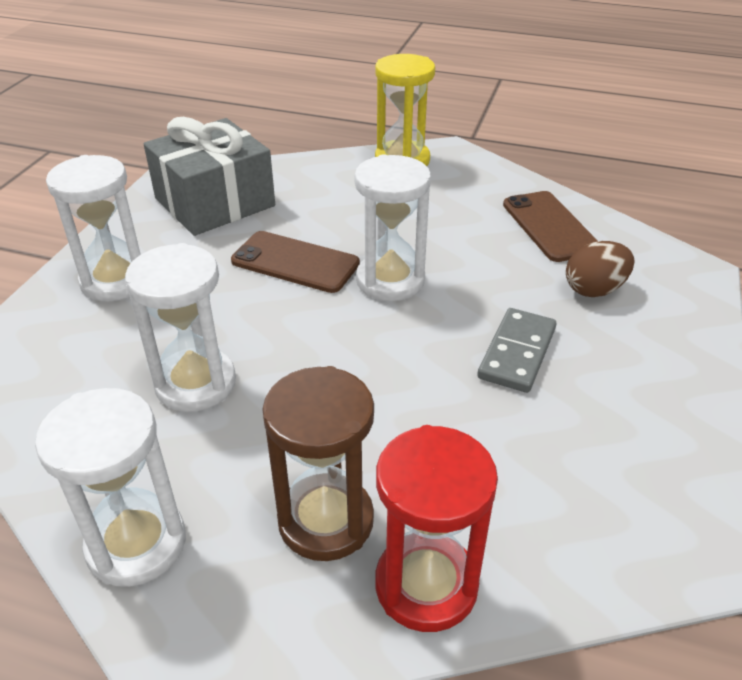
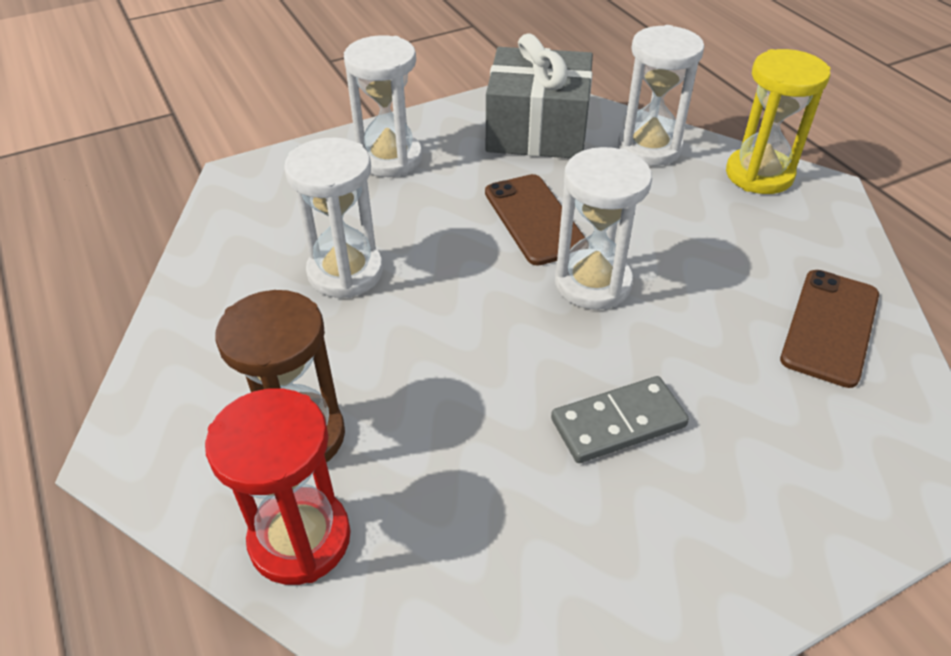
camera: 45 degrees right, 5 degrees up
white hourglass [35,388,186,587] -> white hourglass moved to [618,25,704,166]
brown egg [566,241,634,297] -> none

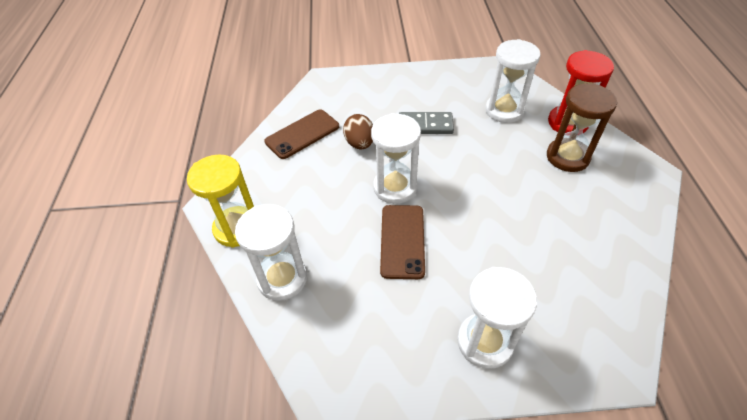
camera: 155 degrees left, 5 degrees up
white hourglass [284,137,383,298] -> white hourglass moved to [485,39,541,123]
grey gift [486,33,593,158] -> none
none -> brown egg [343,114,373,149]

